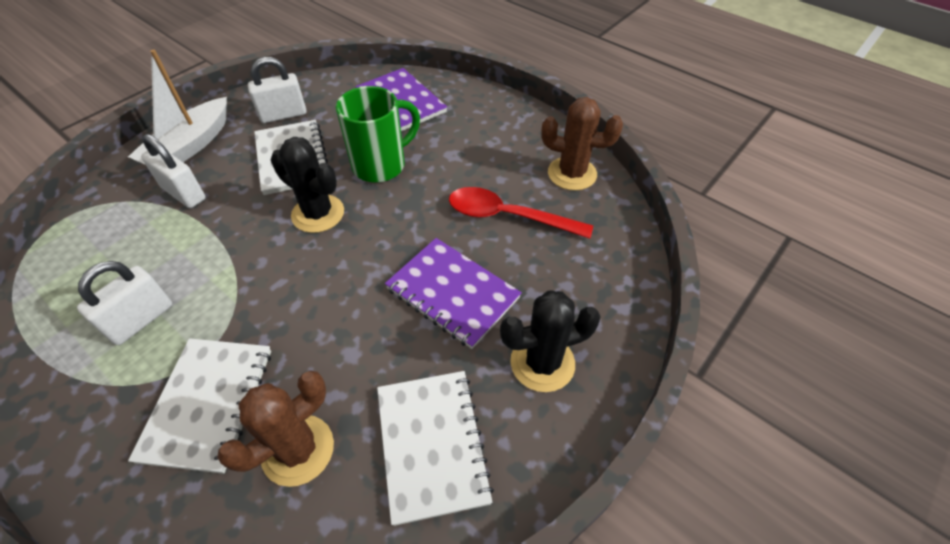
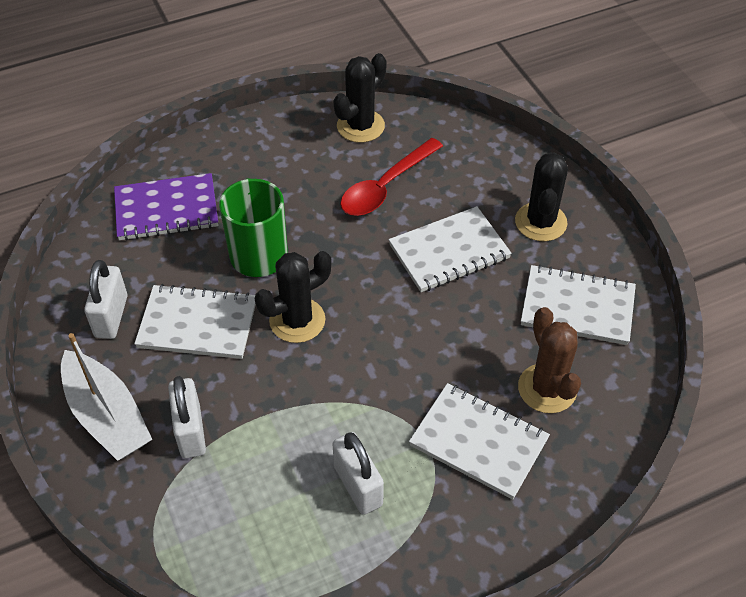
camera: 65 degrees left, 0 degrees up
white padlock [141,134,206,208] -> white padlock turned 75 degrees counterclockwise [168,376,206,458]
purple notebook [385,238,522,349] -> white notebook [389,206,512,292]
brown cactus [541,97,623,191] -> black cactus [333,53,387,143]

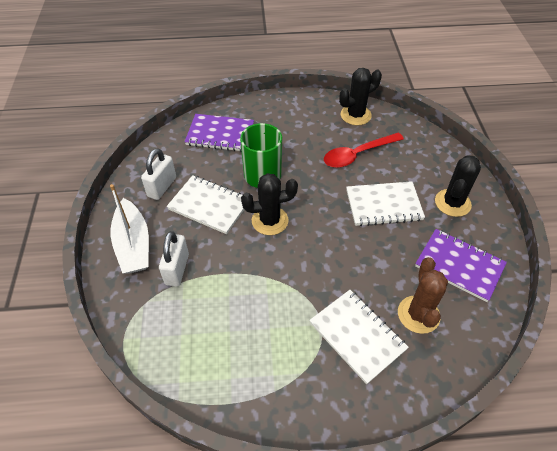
camera: 20 degrees right, 0 degrees up
white padlock [333,432,384,515] -> none
white notebook [521,265,636,345] -> purple notebook [415,229,507,302]

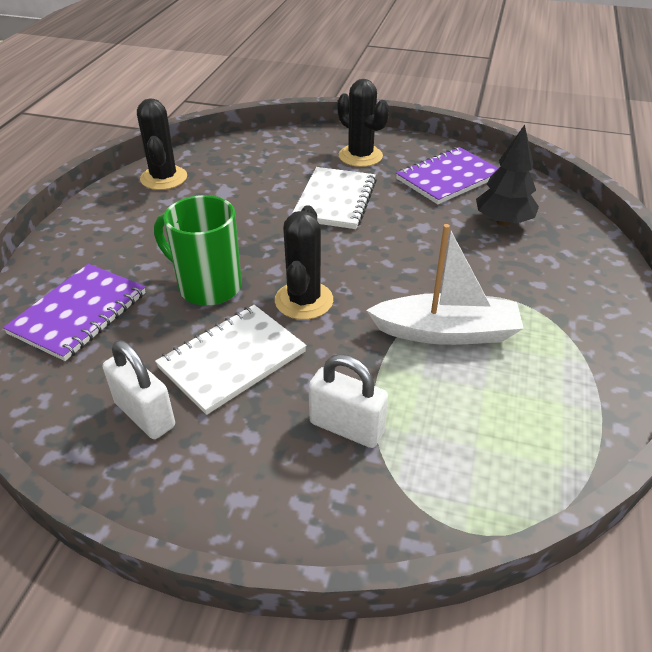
camera: 70 degrees left, 10 degrees down
white boat [110,184,149,273] -> white boat moved to [366,224,524,345]
white notebook [309,290,409,384] -> none
red spoon [324,133,404,168] -> none
brown cactus [398,257,448,334] -> black tree [476,125,539,226]

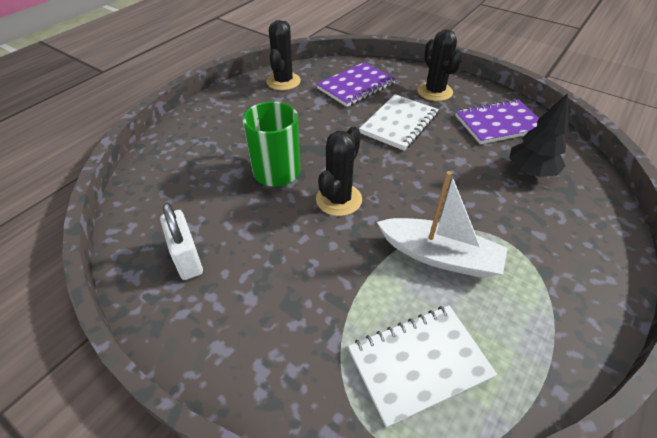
camera: 20 degrees right, 5 degrees up
purple notebook [3,264,146,361] -> purple notebook moved to [316,62,396,107]
white notebook [155,305,307,415] -> white notebook moved to [348,305,497,428]
white padlock [309,354,388,448] -> none

